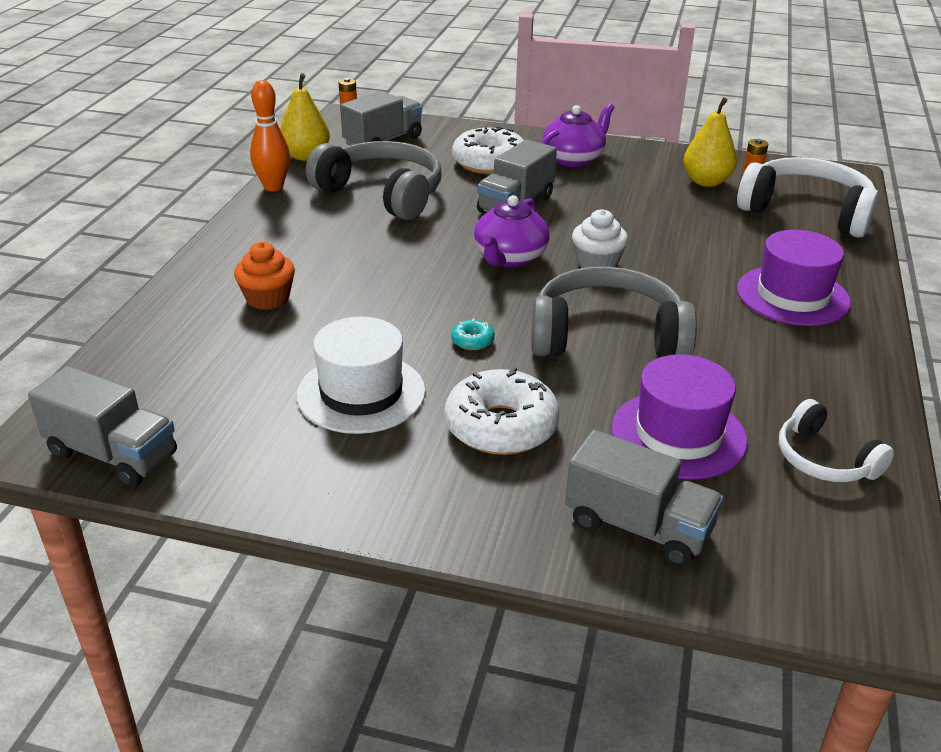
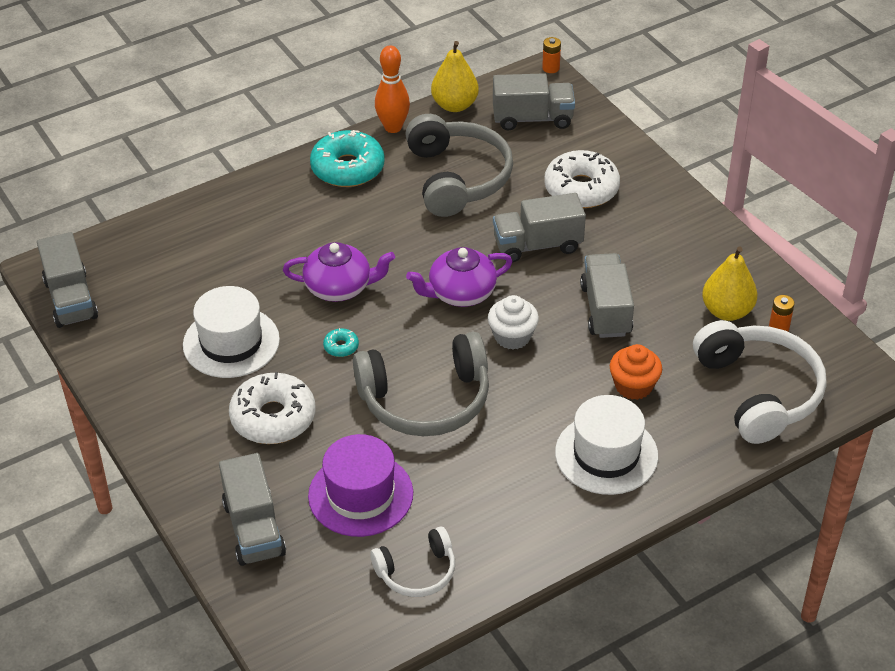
camera: 45 degrees right, 10 degrees up
orange cupcake [234,242,295,310] -> orange cupcake moved to [610,344,662,400]
grey headphones [531,266,697,358] -> grey headphones turned 120 degrees clockwise [353,332,489,436]
purple teapot [541,103,615,167] -> purple teapot moved to [283,242,395,302]
purple hat [737,230,851,326] -> white hat [555,395,658,495]
white headphones [779,399,894,482] -> white headphones turned 120 degrees counterclockwise [370,527,455,597]
none -> turquoise donut [310,130,385,187]
none -> grey truck [580,253,634,338]

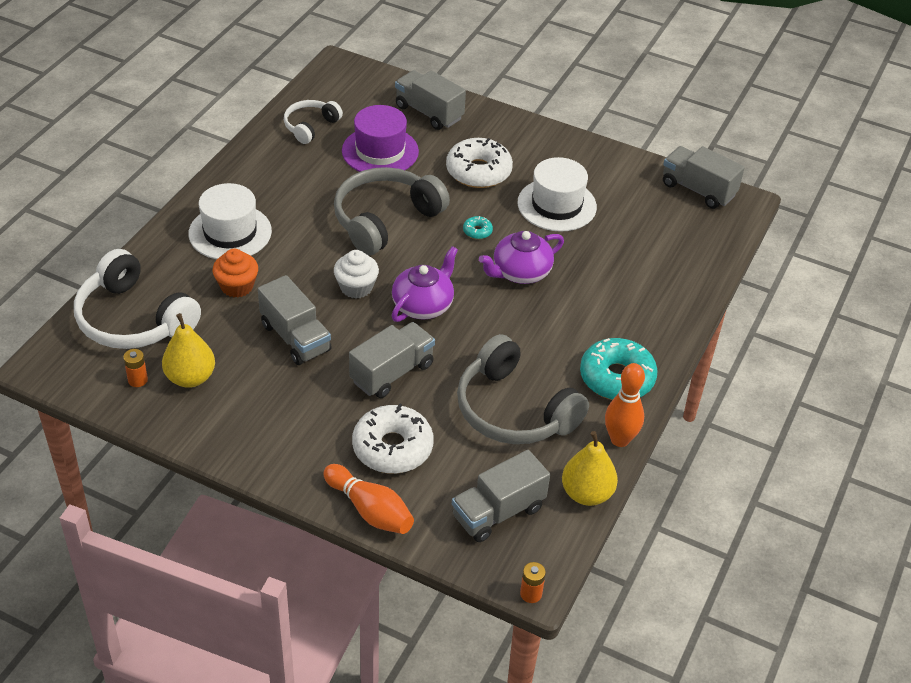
camera: 145 degrees right, 0 degrees up
none -> orange bowling pin [323,464,414,534]

